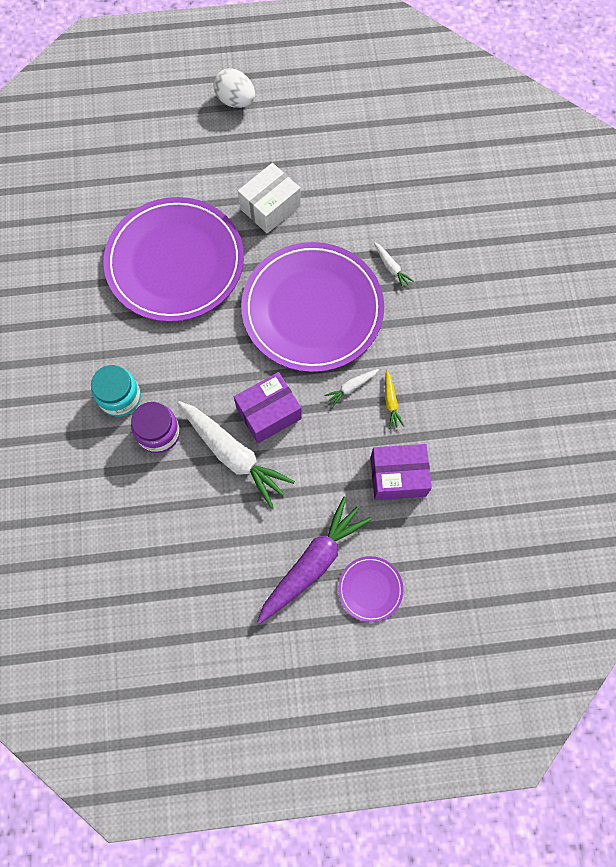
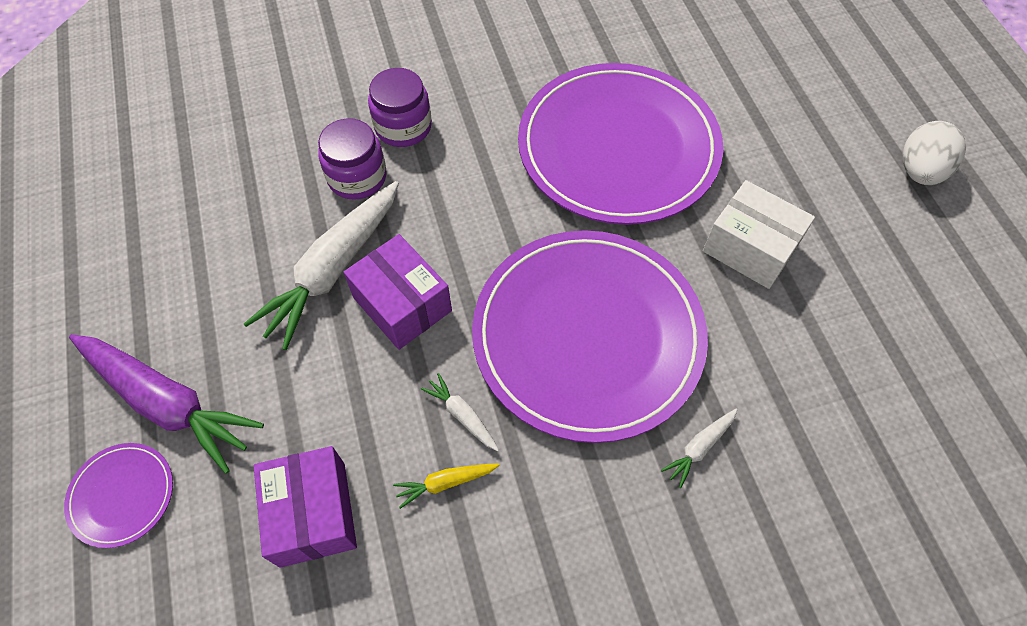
camera: 80 degrees right, 10 degrees down
turquoise jar [91,365,141,417] -> purple jar [368,68,432,147]

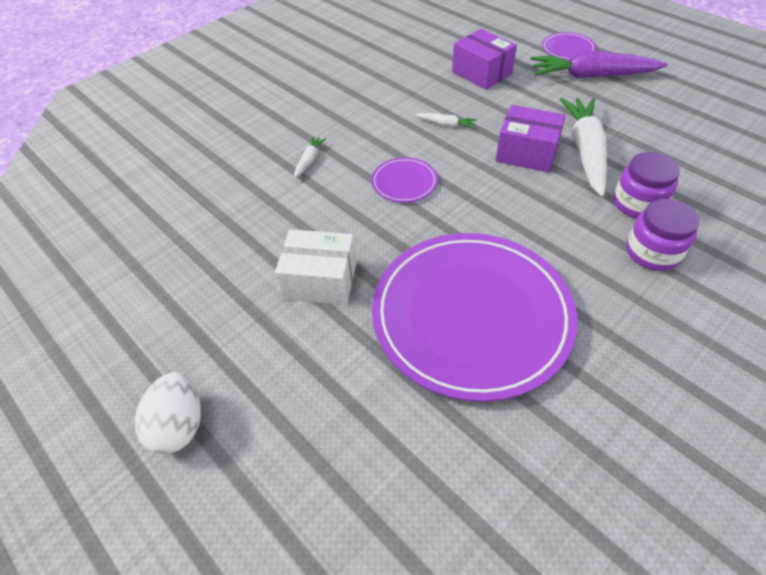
camera: 155 degrees right, 10 degrees down
yellow carrot [393,463,500,509] -> none
purple plate [472,230,708,443] -> purple plate [371,157,438,203], size x0.41

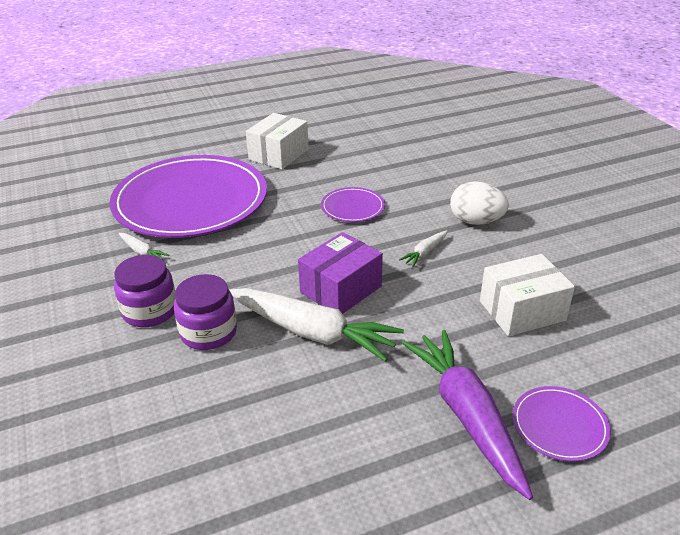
camera: 110 degrees right, 15 degrees down
white egg [135,372,201,454] -> white egg moved to [450,181,509,225]
white carrot [294,136,326,178] -> white carrot moved to [118,233,169,260]
purple box [452,29,517,90] -> white box [480,254,575,336]
purple carrot [531,51,668,78] -> purple carrot turned 45 degrees counterclockwise [402,330,533,500]

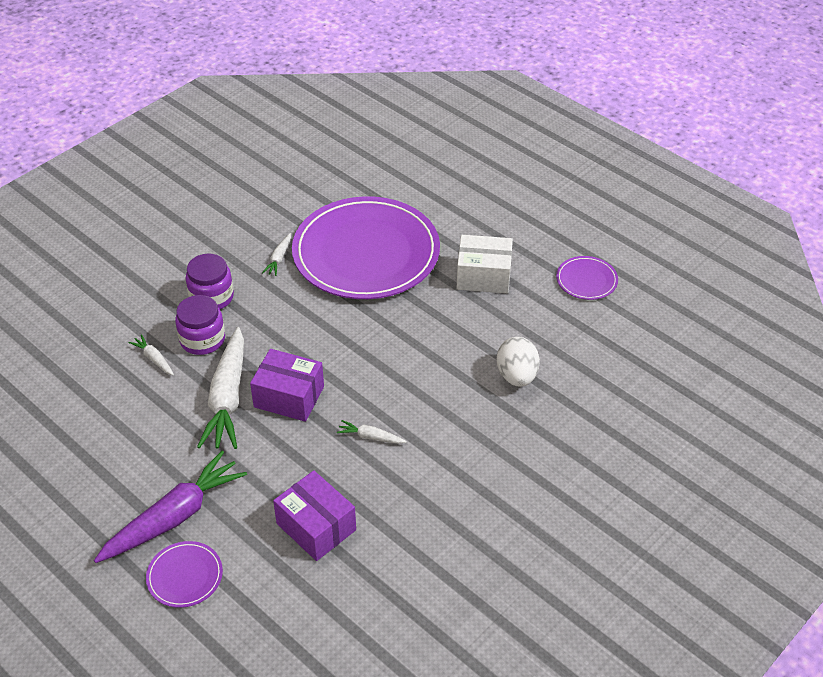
camera: 65 degrees right, 10 degrees up
purple plate [321,187,385,222] -> purple plate moved to [556,256,618,300]
white egg [450,181,509,225] -> white egg moved to [496,337,540,387]
white box [480,254,575,336] -> purple box [273,470,356,561]
none -> white carrot [128,334,174,376]

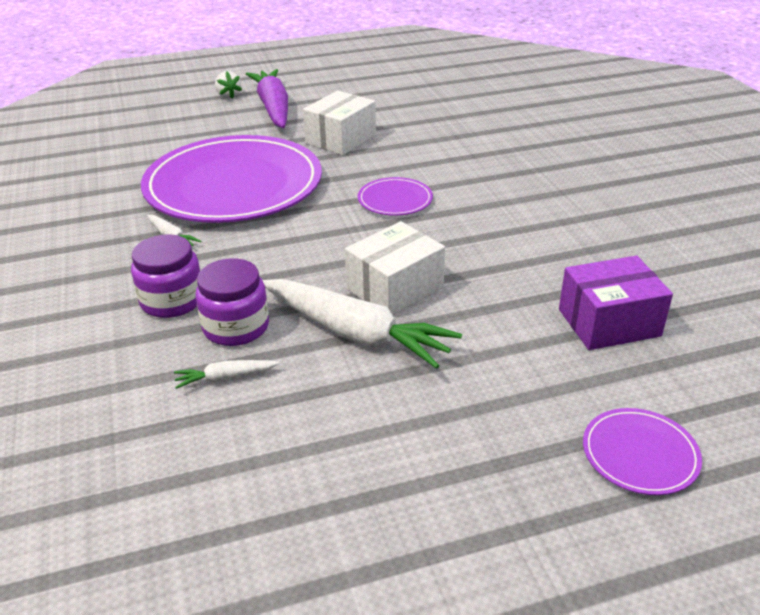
camera: 60 degrees left, 10 degrees down
purple carrot [94,451,247,563] -> purple carrot moved to [246,69,288,128]
purple box [250,349,324,422] -> white box [345,221,445,315]
white carrot [337,420,407,444] -> none
white egg [496,337,540,387] -> none
purple plate [556,256,618,300] -> purple plate moved to [358,177,433,216]
none -> white strawberry [215,71,242,99]

